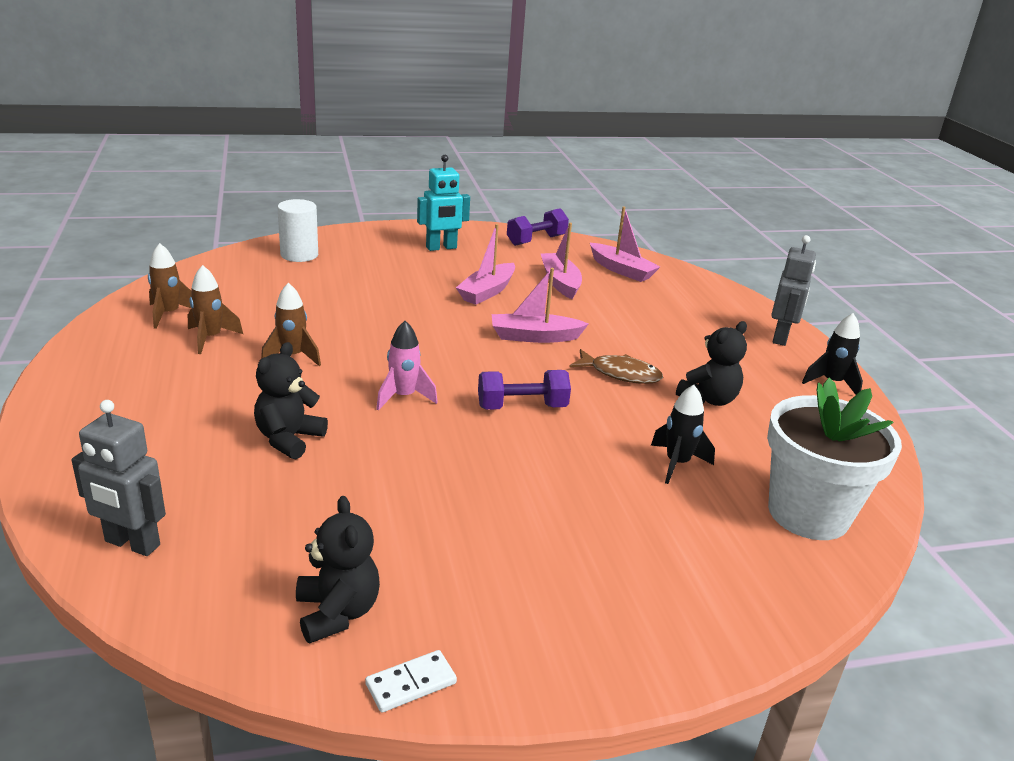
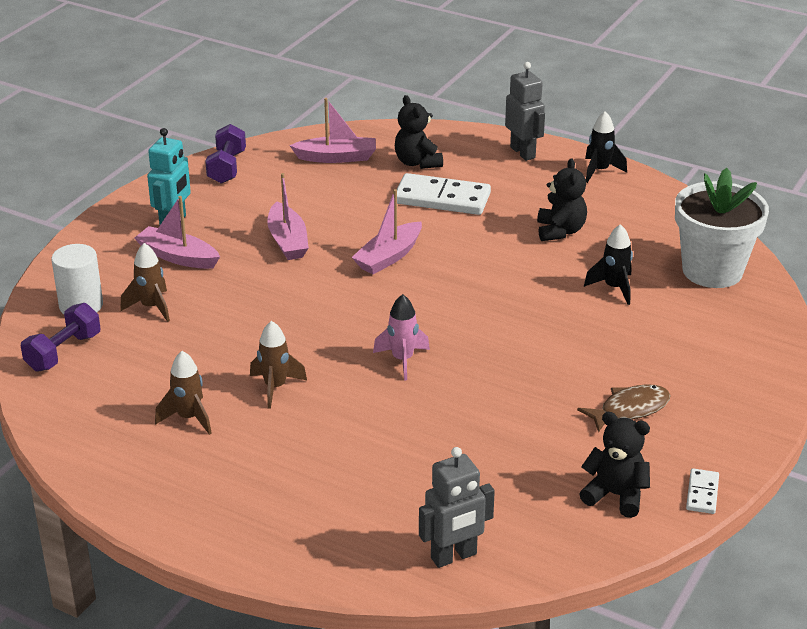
camera: 45 degrees left, 5 degrees up
brown rocket [148,243,192,329] -> brown rocket moved to [120,243,170,322]
black teddy bear [254,342,328,459] -> black teddy bear moved to [395,95,443,169]
purple dumbbell [478,370,571,410] -> purple dumbbell moved to [21,303,100,372]
pink boat [541,223,582,299] -> pink boat moved to [134,196,220,269]
brown fish [570,349,663,384] -> brown fish moved to [577,384,670,432]
none -> white domino [397,173,491,215]

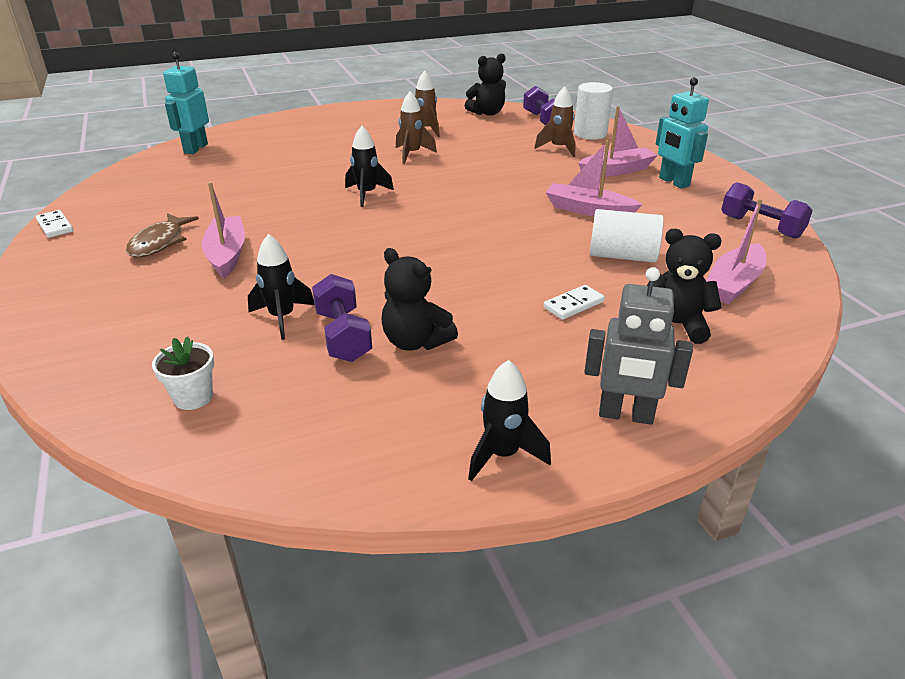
camera: 130 degrees right, 0 degrees up
pink boat [351,189,422,274] -> pink boat moved to [202,182,245,278]
pink rocket [373,294,430,380] -> black rocket [345,126,394,207]
white domino [397,173,491,215] -> white domino [543,285,605,320], size x0.49
grey robot [419,447,495,568] -> turquoise robot [163,52,209,154]
black teddy bear [580,412,650,518] -> black teddy bear moved to [465,53,506,116]
white flower pot [675,168,769,288] -> white flower pot [152,336,214,410], size x0.43
none -> purple dumbbell [312,274,372,362]
none -> white cylinder [590,209,664,263]

